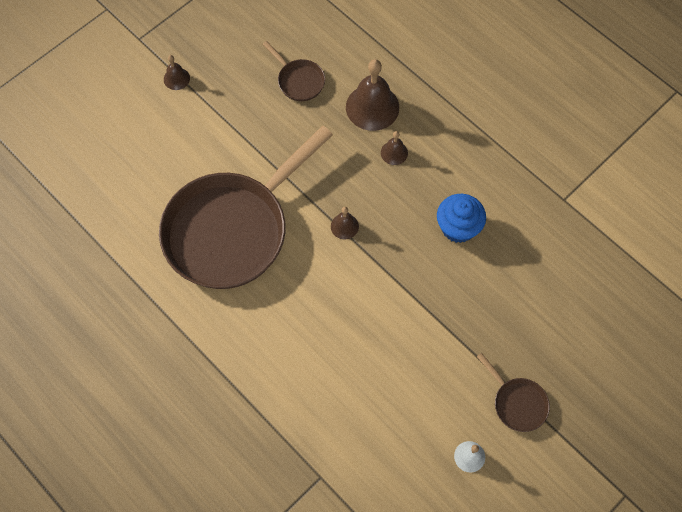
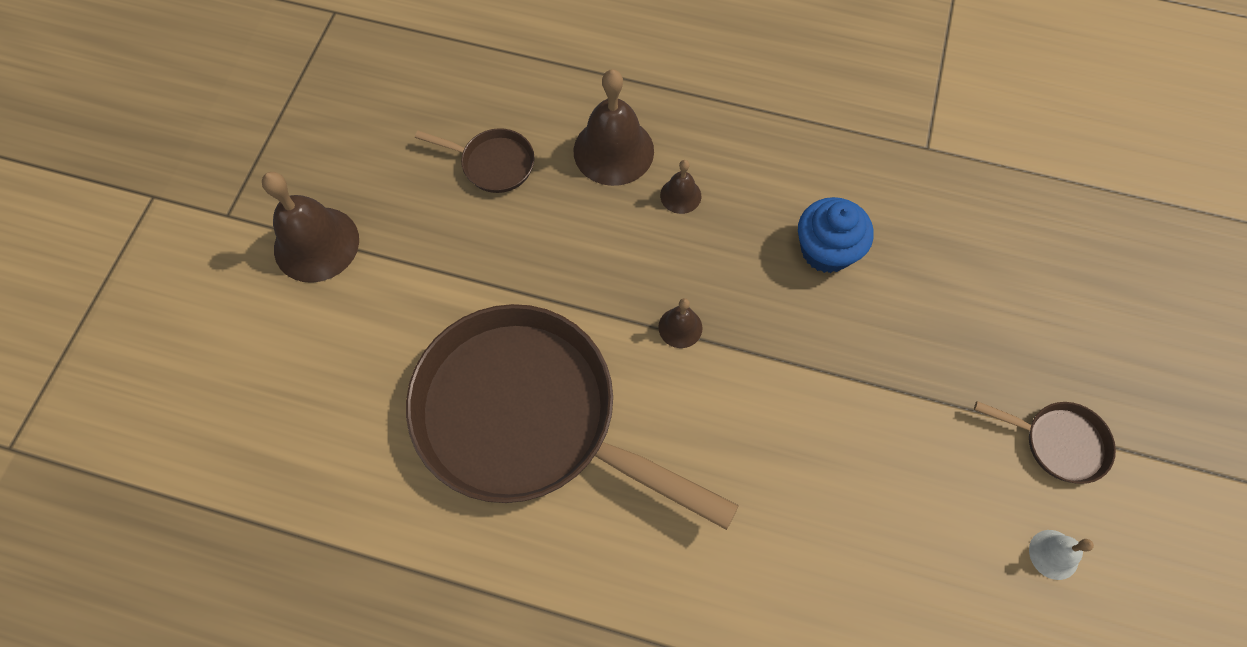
camera: 30 degrees left, 0 degrees up
brown pan [159,126,333,289] -> brown pan turned 105 degrees clockwise [406,304,739,530]
brown bell [164,55,190,90] -> brown bell [262,172,359,283], size x2.00

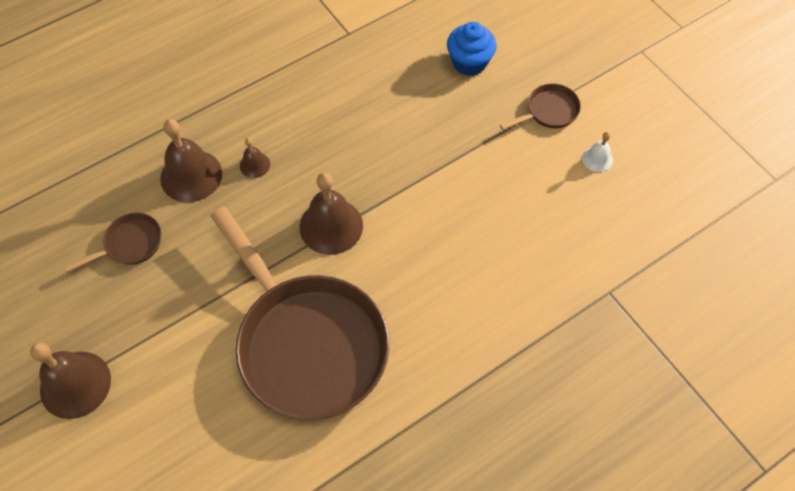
camera: 50 degrees left, 5 degrees down
brown pan [406,304,739,530] -> brown pan turned 105 degrees counterclockwise [211,207,389,420]
brown bell [658,298,702,348] -> brown bell [300,173,363,255], size x2.00
blue cupcake [798,197,873,273] -> blue cupcake moved to [447,22,497,76]

